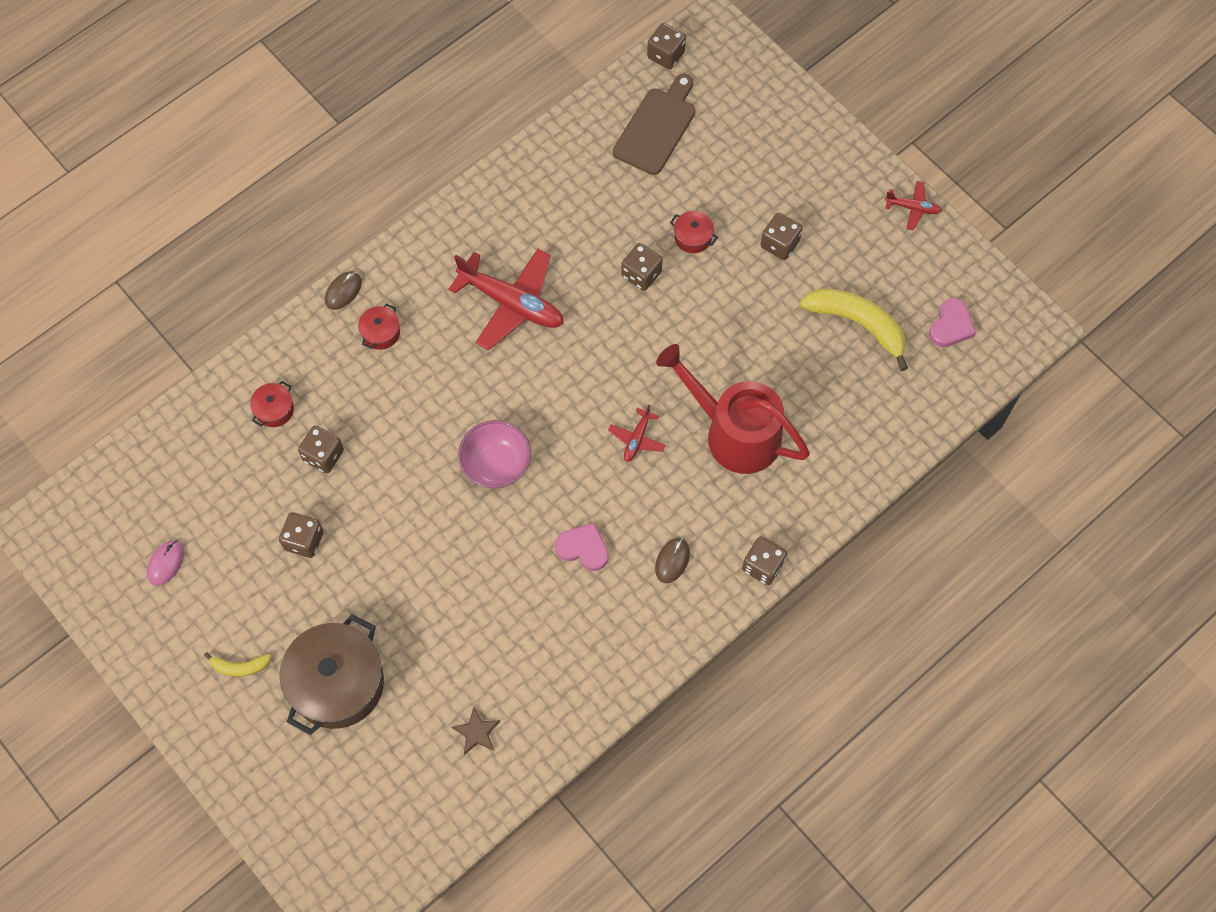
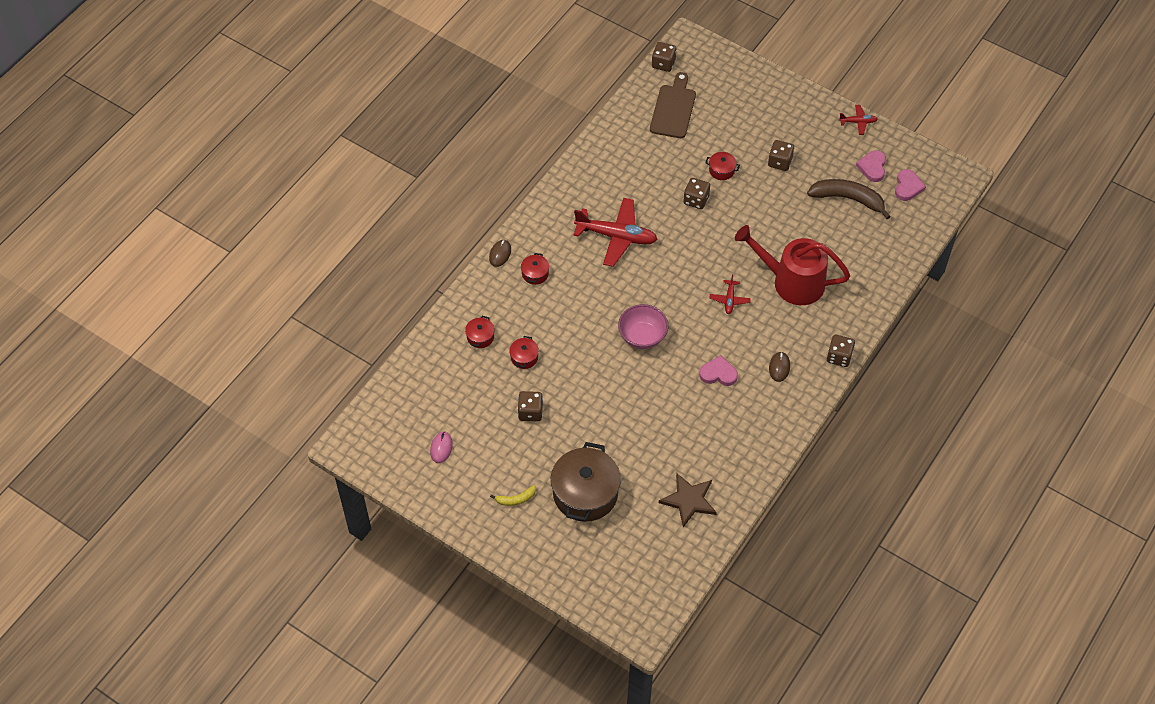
camera: 15 degrees left, 10 degrees down
brown dice [298,426,344,473] -> red pot [509,336,539,369]
brown star [451,707,500,755] -> brown star [659,473,717,527], size x1.73
yellow banana [800,289,908,371] -> brown banana [807,179,891,219]
none -> pink heart [856,151,886,182]

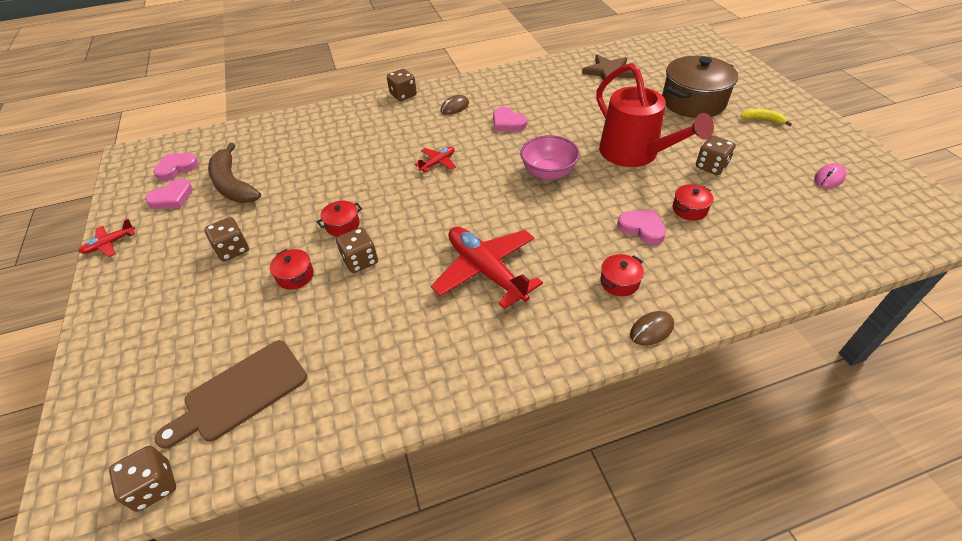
camera: 140 degrees left, 10 degrees down
red pot [465,316,495,348] -> red pot moved to [317,201,362,237]
red watering can [735,225,850,305] -> red watering can moved to [596,63,714,167]
red plane [839,105,878,135] -> red plane turned 75 degrees counterclockwise [79,219,135,257]
none -> pink heart [617,210,666,245]

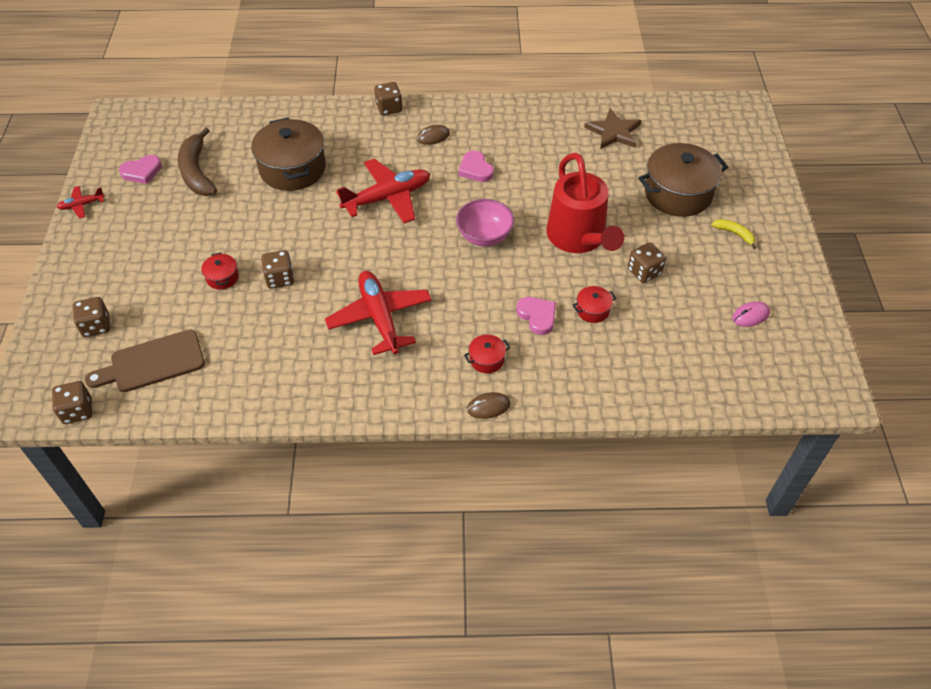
camera: 15 degrees right, 5 degrees up
pink heart [153,153,199,181] -> none
brown dice [204,217,249,261] -> brown dice moved to [73,297,110,337]
red pot [317,201,362,237] -> none
red plane [415,147,456,173] -> red plane [336,158,430,223], size x2.10
none -> brown pot [251,118,326,191]

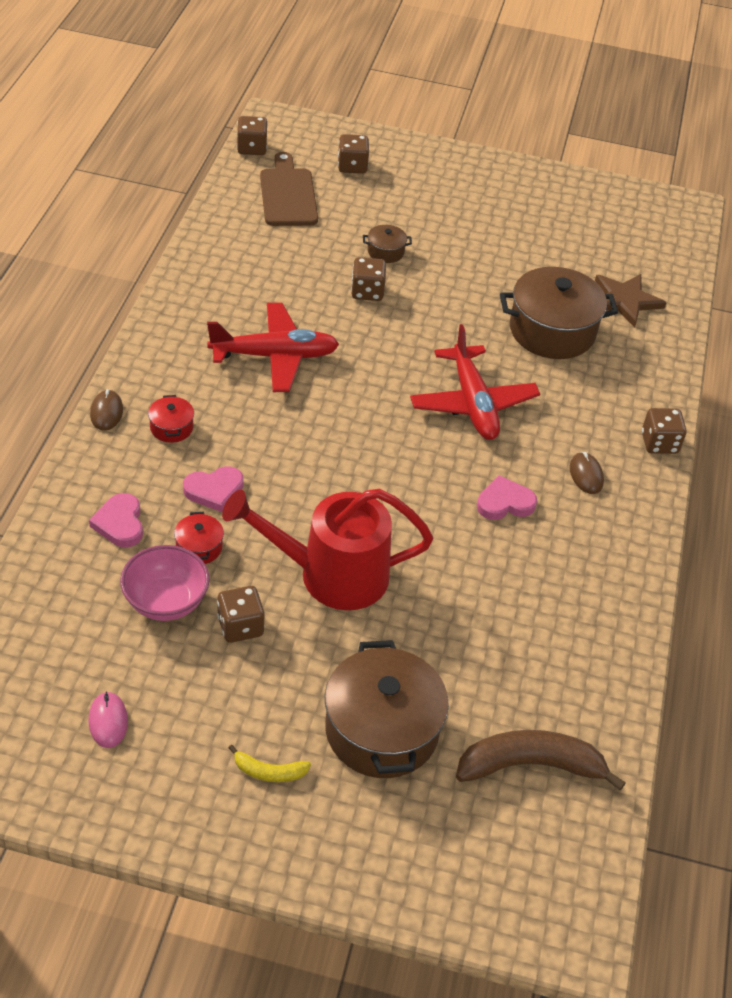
camera: 100 degrees right, 5 degrees down
red plane [57,186,105,219] -> none
pink heart [119,155,162,184] -> pink heart moved to [89,493,143,548]
brown banana [178,127,217,196] -> brown banana moved to [456,730,626,790]
red pot [201,252,239,290] -> brown pot [363,225,412,263]
pink bowl [456,199,514,247] -> pink bowl moved to [120,545,210,621]
brown star [584,109,642,149] -> brown star moved to [595,274,666,328]
yellow banana [711,219,756,249] -> yellow banana turned 45 degrees clockwise [229,745,311,782]

